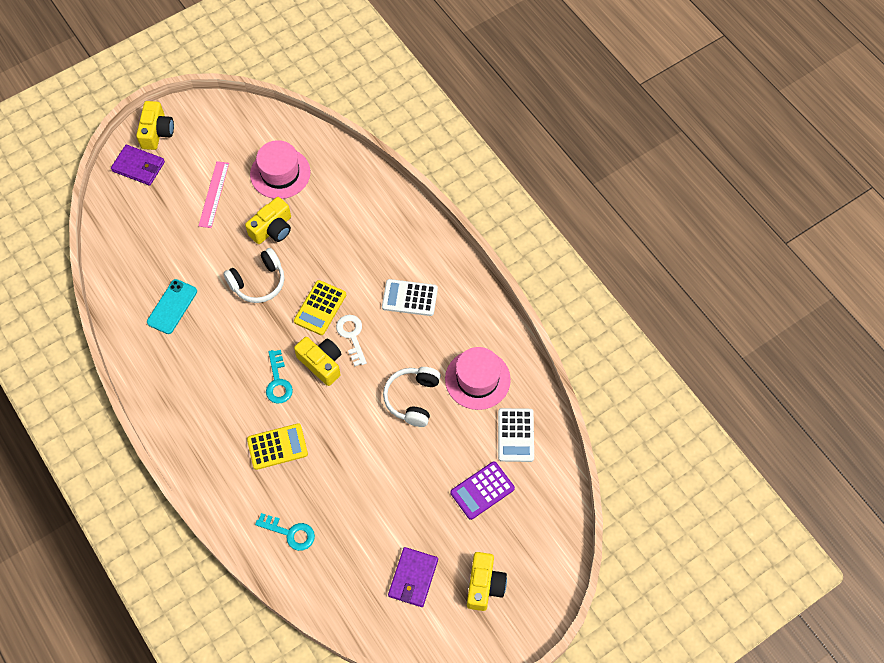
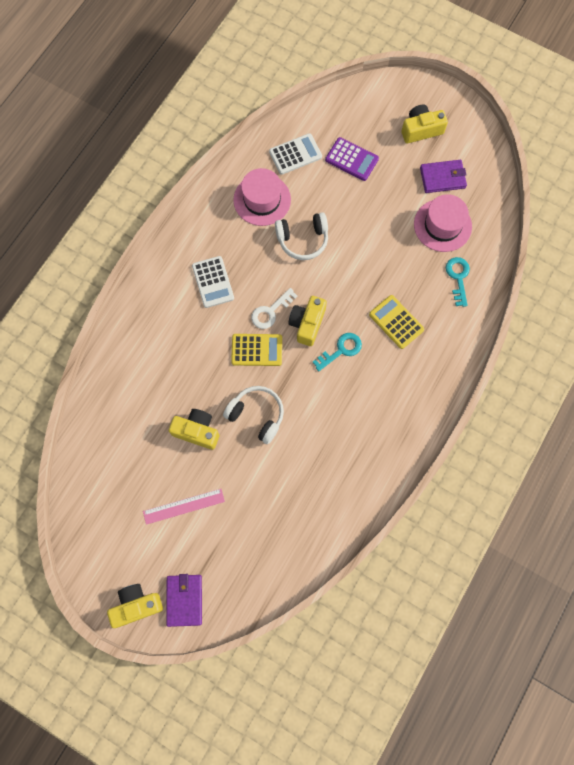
camera: 115 degrees left, 10 degrees up
turquoise phone [147,279,197,334] -> none
pink hat [250,140,311,199] -> pink hat moved to [414,194,472,252]

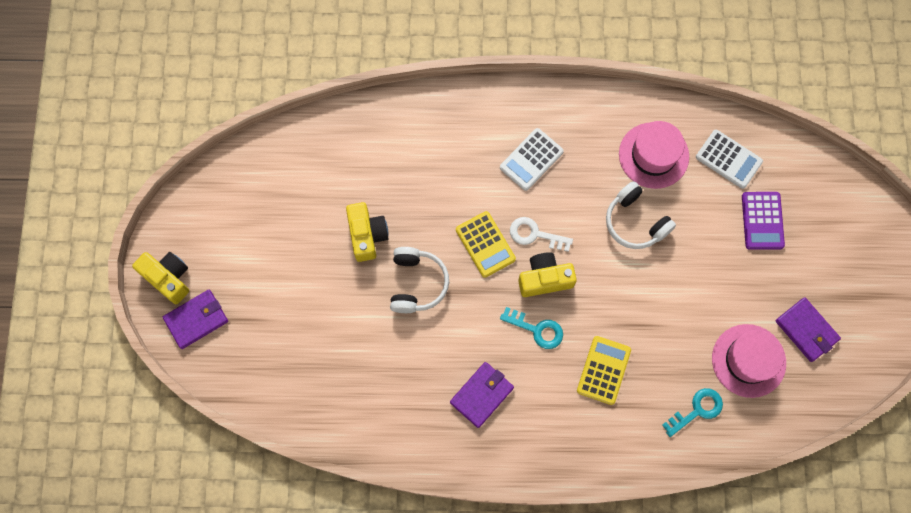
camera: 60 degrees right, 0 degrees up
pink ruler [143,489,225,525] -> none
yellow camera [401,105,448,143] -> none
none -> purple wallet [450,362,514,428]

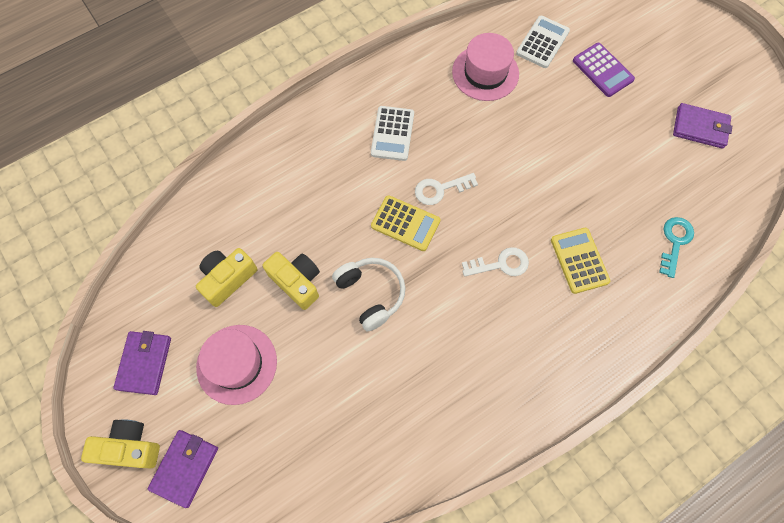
camera: 35 degrees left, 5 degrees down
purple wallet [450,362,514,428] -> purple wallet moved to [113,331,171,395]
turquoise key [500,307,563,349] -> white key [462,247,529,277]
yellow camera [518,252,577,297] -> yellow camera moved to [196,248,257,307]
white headphones [606,181,676,249] -> none
white calculator [696,130,763,189] -> white calculator turned 60 degrees counterclockwise [516,16,570,68]
pink hat [712,324,786,398] -> pink hat moved to [196,325,277,405]

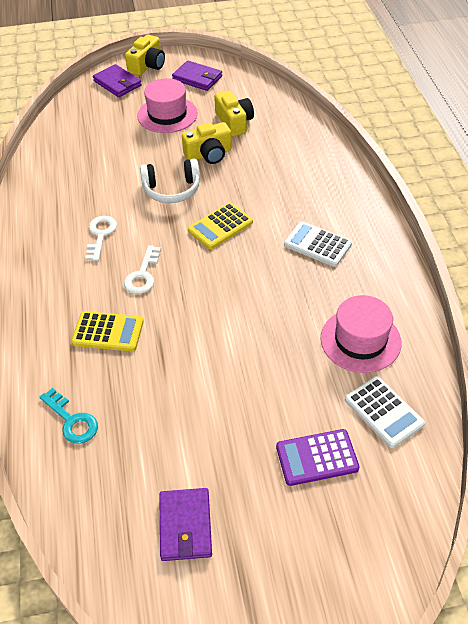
camera: 115 degrees right, 20 degrees down
white key [415,173,478,205] -> white key moved to [85,216,117,261]
purple wallet [673,103,732,149] -> purple wallet turned 45 degrees counterclockwise [159,488,212,561]

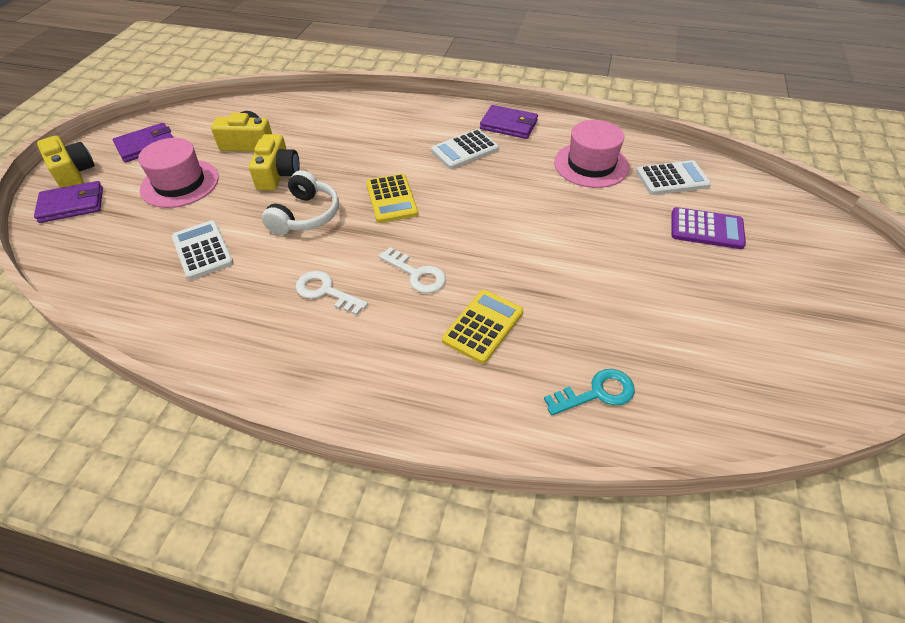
camera: 65 degrees left, 0 degrees up
purple wallet [159,488,212,561] -> purple wallet moved to [480,105,538,139]
purple calculator [276,429,360,486] -> purple calculator turned 90 degrees counterclockwise [671,207,746,249]
none -> white calculator [172,221,234,280]

